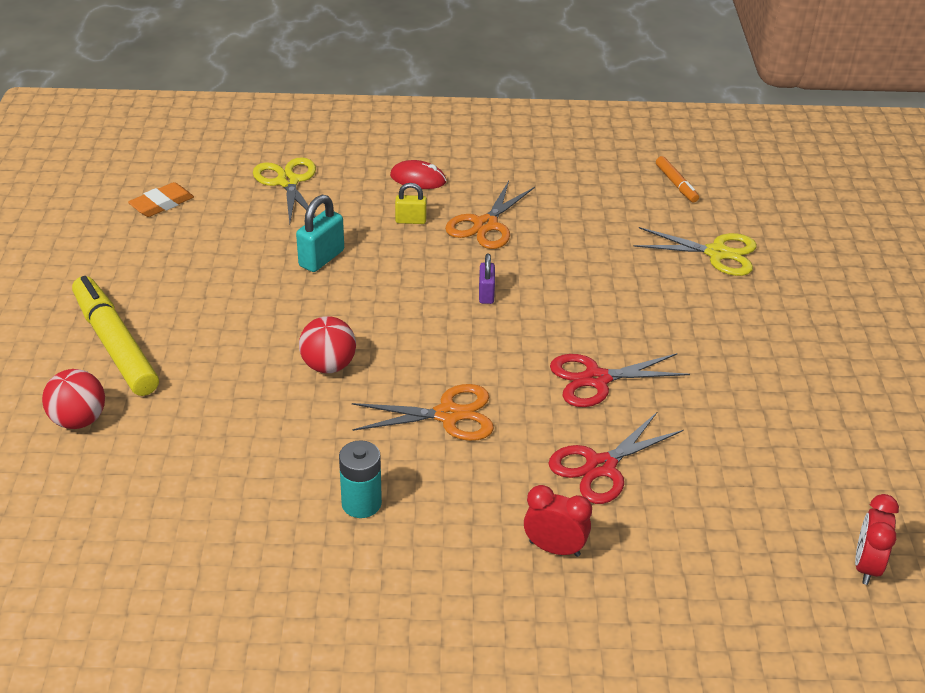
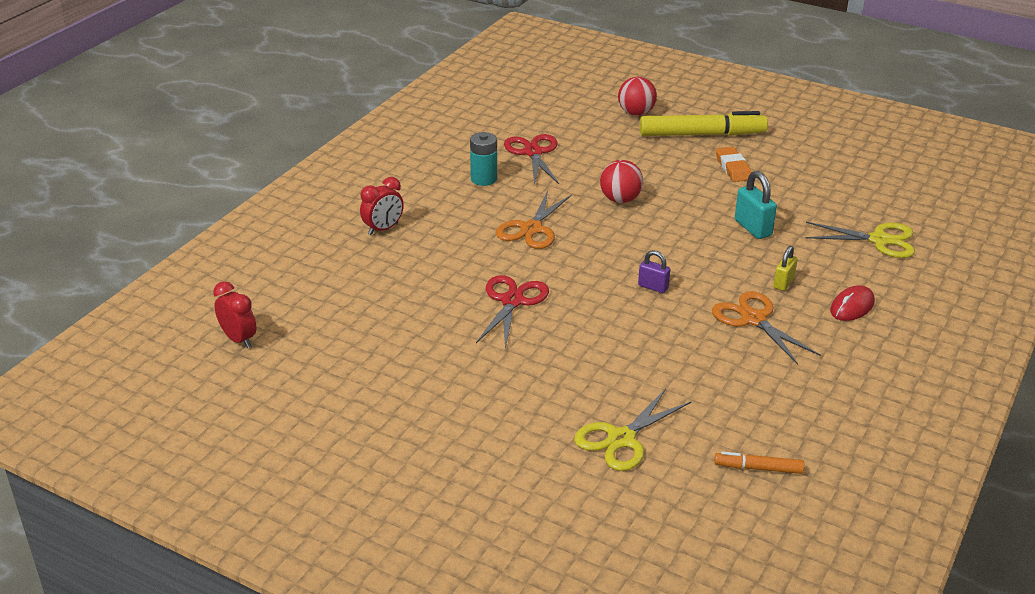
camera: 120 degrees right, 5 degrees down
orange eraser [128,182,194,217] -> orange eraser moved to [716,147,751,182]
red scissors [548,411,684,504] -> red scissors moved to [504,134,559,185]

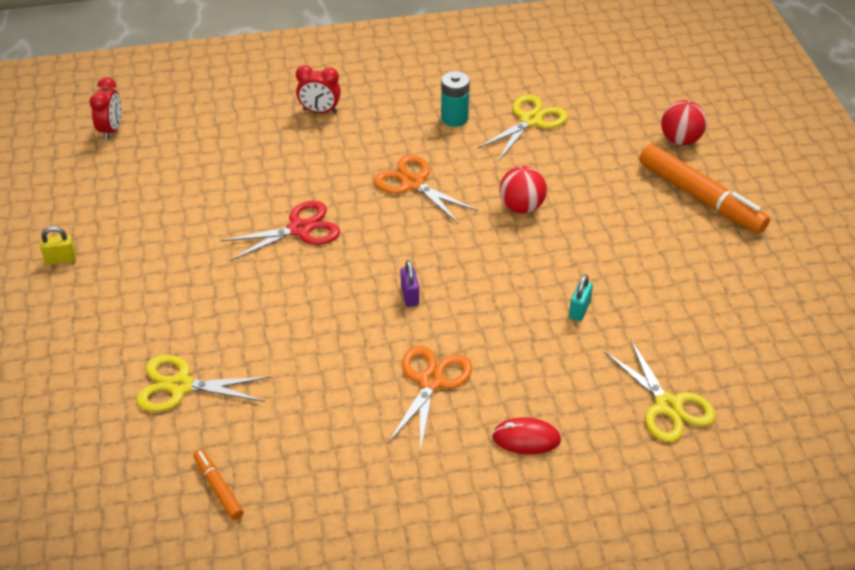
camera: 50 degrees right, 10 degrees up
orange scissors [496,191,572,249] -> orange scissors turned 60 degrees clockwise [374,155,478,224]
red scissors [504,134,559,185] -> yellow scissors [477,95,568,160]
yellow marker [639,111,768,136] -> orange marker [639,144,770,234]
orange eraser [716,147,751,182] -> none
turquoise padlock [735,171,777,239] -> turquoise padlock [569,274,593,321], size x0.63
yellow padlock [773,246,797,291] -> yellow padlock moved to [40,226,76,265]

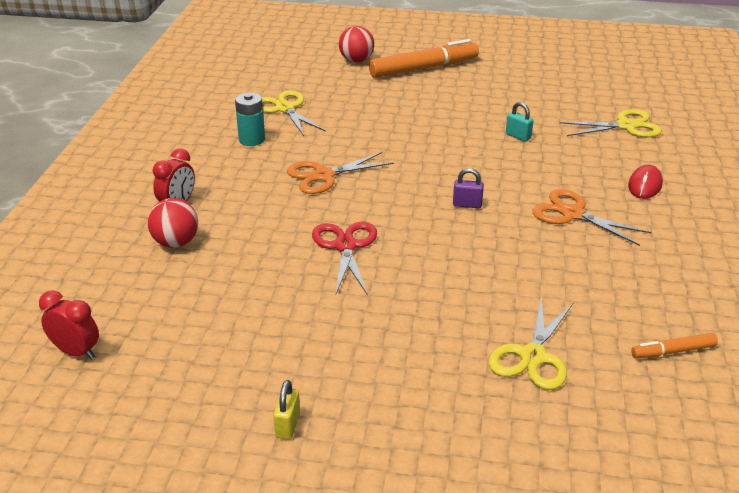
camera: 70 degrees left, 10 degrees down
red ball [499,166,547,213] -> red ball moved to [148,198,198,248]

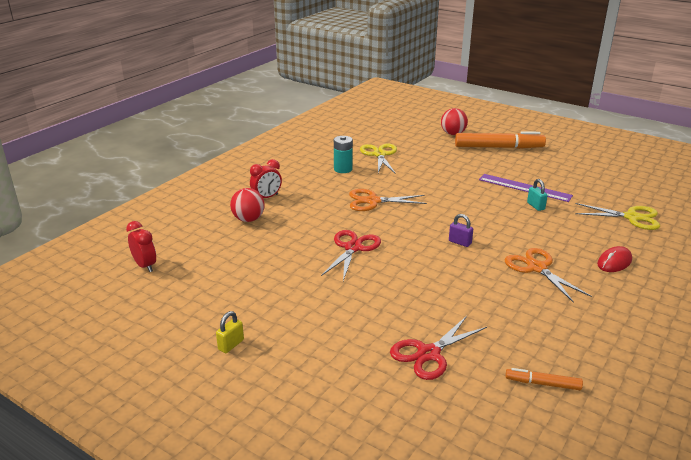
camera: 25 degrees right, 5 degrees down
yellow scissors [488,296,574,390] -> red scissors [390,316,487,380]
none -> purple ruler [479,174,573,202]

